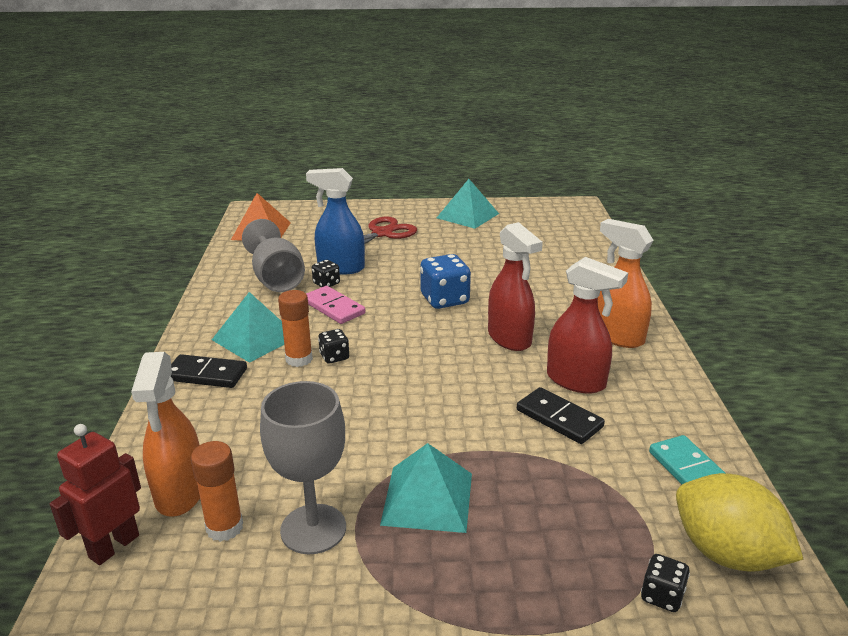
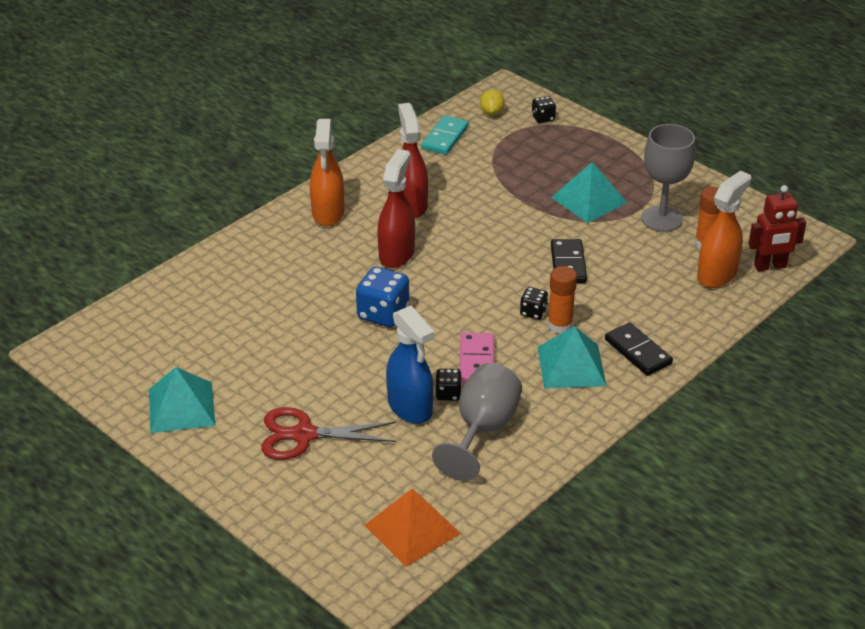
camera: 135 degrees left, 10 degrees up
black domino [517,387,605,444] -> black domino moved to [551,239,587,283]
yellow lemon [676,473,804,572] -> yellow lemon [480,89,505,115], size x0.51

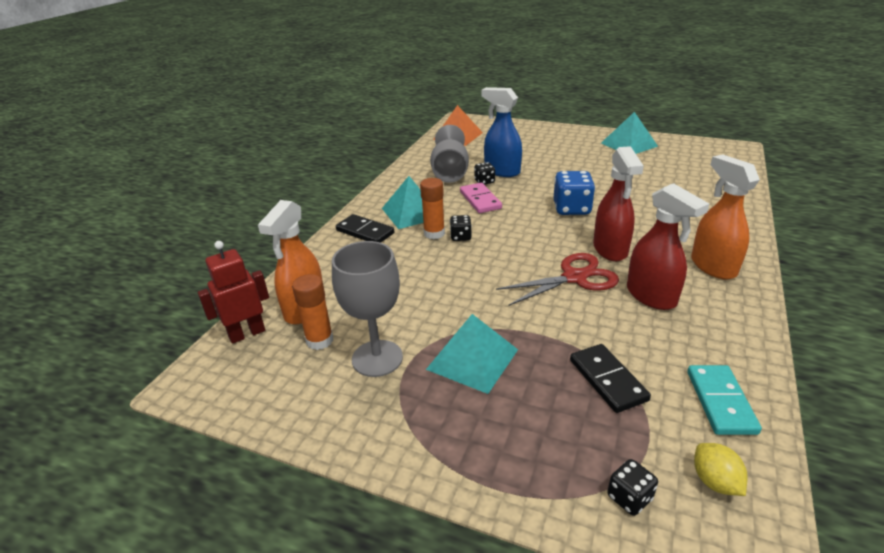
camera: 160 degrees right, 5 degrees down
red scissors [261,407,396,460] -> red scissors moved to [496,253,619,306]
black domino [551,239,587,283] -> black domino moved to [570,344,651,413]

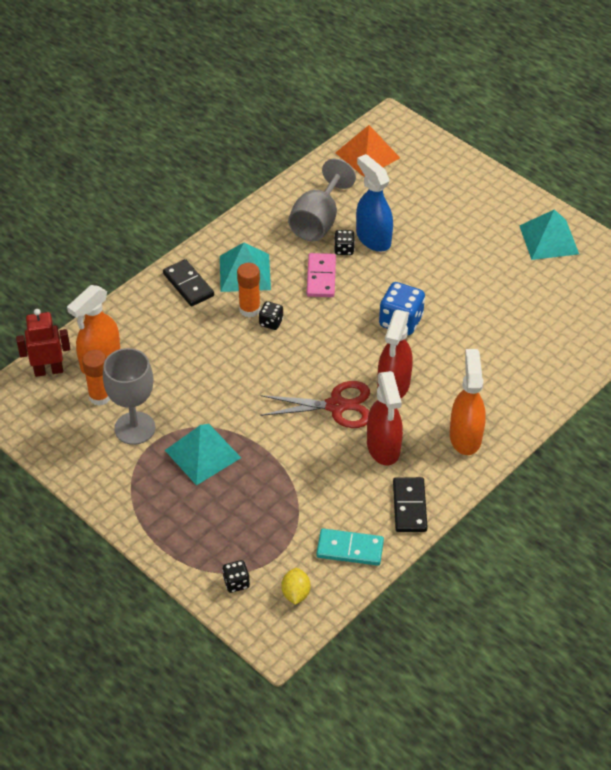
camera: 20 degrees right, 15 degrees up
black domino [570,344,651,413] -> black domino moved to [393,477,428,532]
turquoise domino [687,365,762,435] -> turquoise domino turned 75 degrees clockwise [316,529,384,566]

